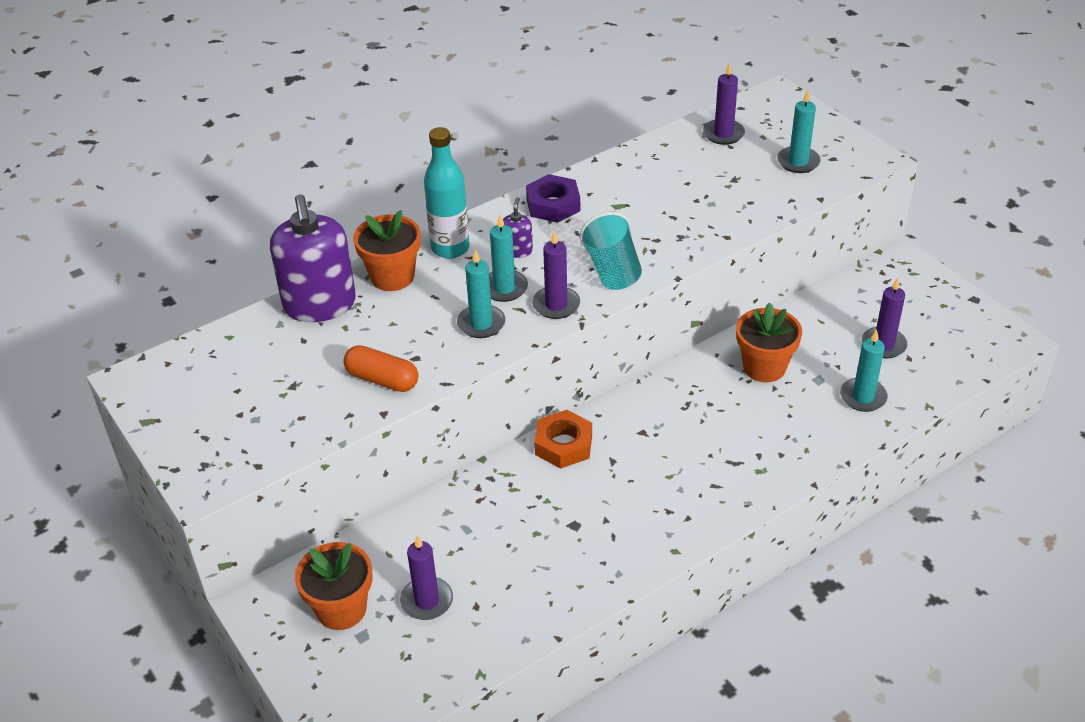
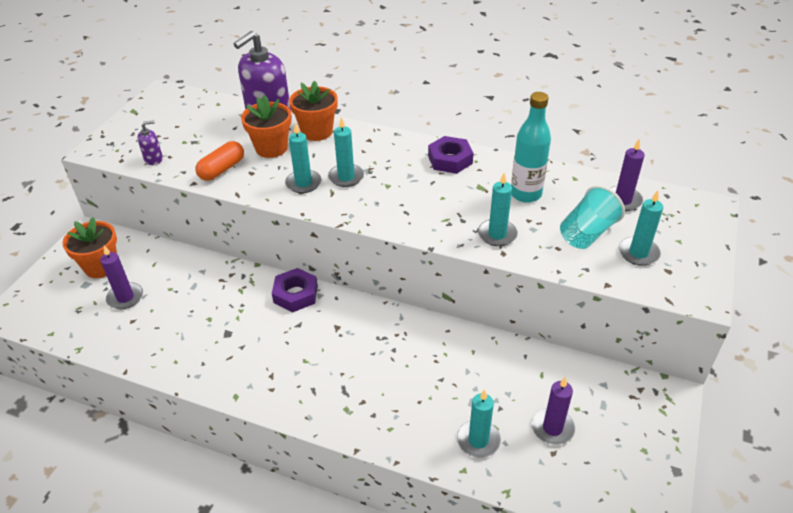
camera: 55 degrees right, 0 degrees up
orange capsule [343,345,418,392] -> orange capsule turned 45 degrees clockwise [195,141,244,181]
turquoise bottle [424,127,470,258] -> turquoise bottle moved to [511,92,551,203]
purple soap dispenser [503,197,533,258] -> purple soap dispenser moved to [137,120,163,165]
purple candle [532,230,580,319] -> none
orange nut [534,410,592,469] -> purple nut [272,268,318,312]
turquoise cup [580,212,642,290] -> turquoise cup moved to [560,185,625,249]
orange flower pot [736,302,802,382] -> orange flower pot moved to [241,95,291,158]
none -> turquoise candle [478,173,518,246]

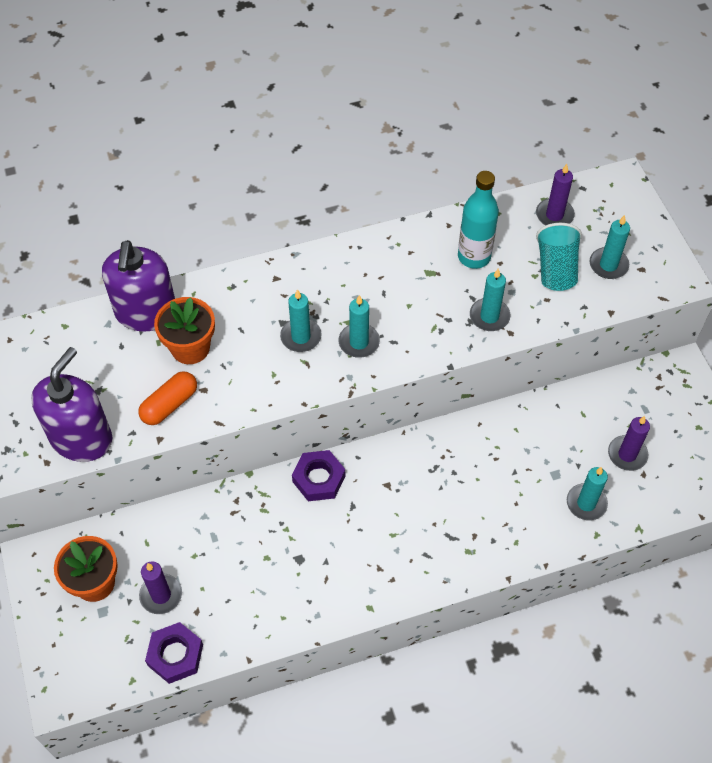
camera: 40 degrees left, 15 degrees up
purple soap dispenser [137,120,163,165] -> purple soap dispenser [31,347,112,462], size x2.33
orange capsule [195,141,244,181] -> orange capsule turned 45 degrees clockwise [138,371,197,425]
turquoise candle [285,123,321,193] -> turquoise candle moved to [339,295,380,358]
orange flower pot [289,81,338,141] -> none
purple nut [428,136,473,174] -> purple nut moved to [145,622,203,684]

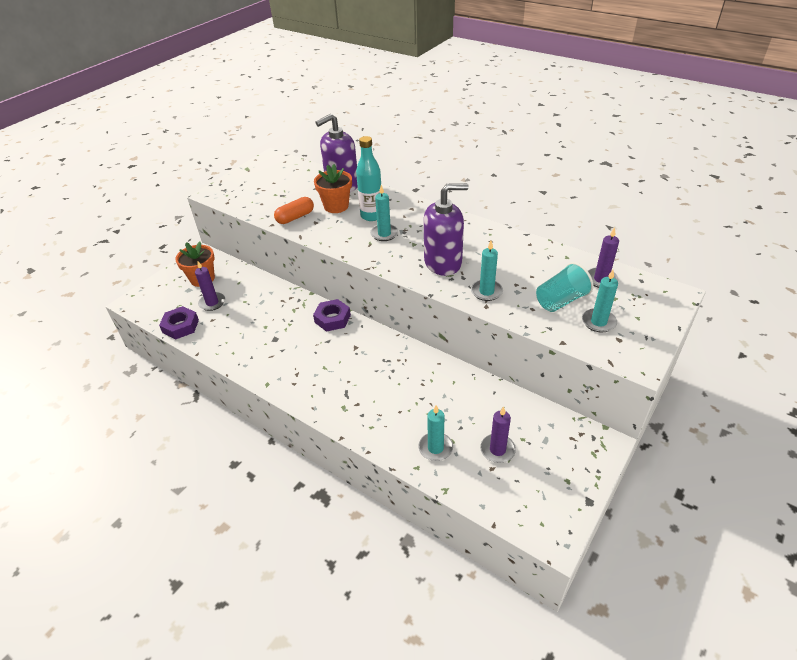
camera: 55 degrees right, 15 degrees down
purple soap dispenser [31,347,112,462] -> purple soap dispenser moved to [424,183,469,276]
orange capsule [138,371,197,425] -> orange capsule turned 45 degrees counterclockwise [274,197,314,224]
turquoise candle [339,295,380,358] -> none
turquoise bottle [458,171,499,269] -> turquoise bottle moved to [356,136,381,221]

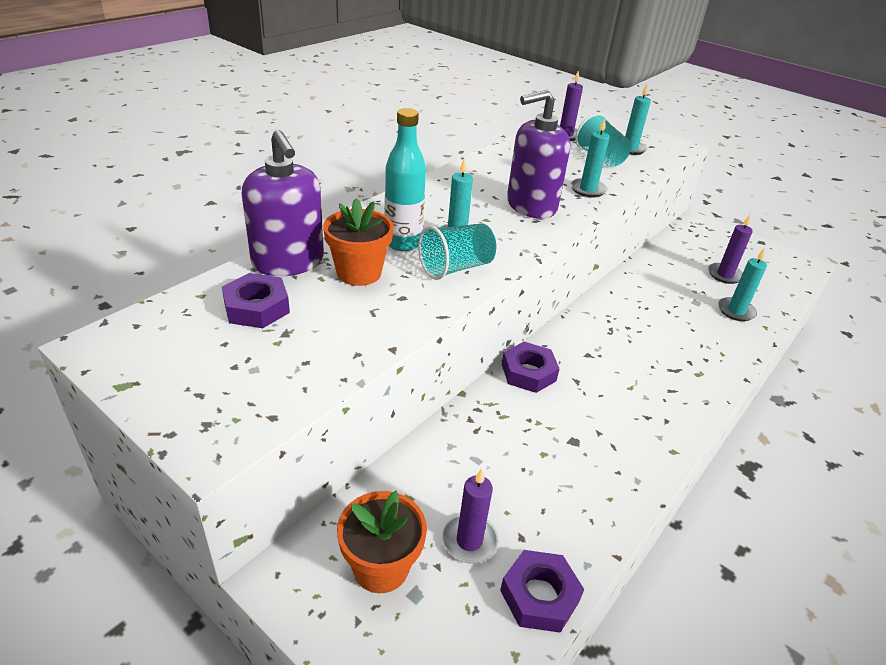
camera: 90 degrees left, 5 degrees down
orange capsule [274,197,314,224] -> none
purple soap dispenser [424,183,469,276] -> purple soap dispenser turned 105 degrees counterclockwise [507,90,570,219]
none -> purple nut [222,273,290,328]
none -> turquoise cup [418,224,497,280]

